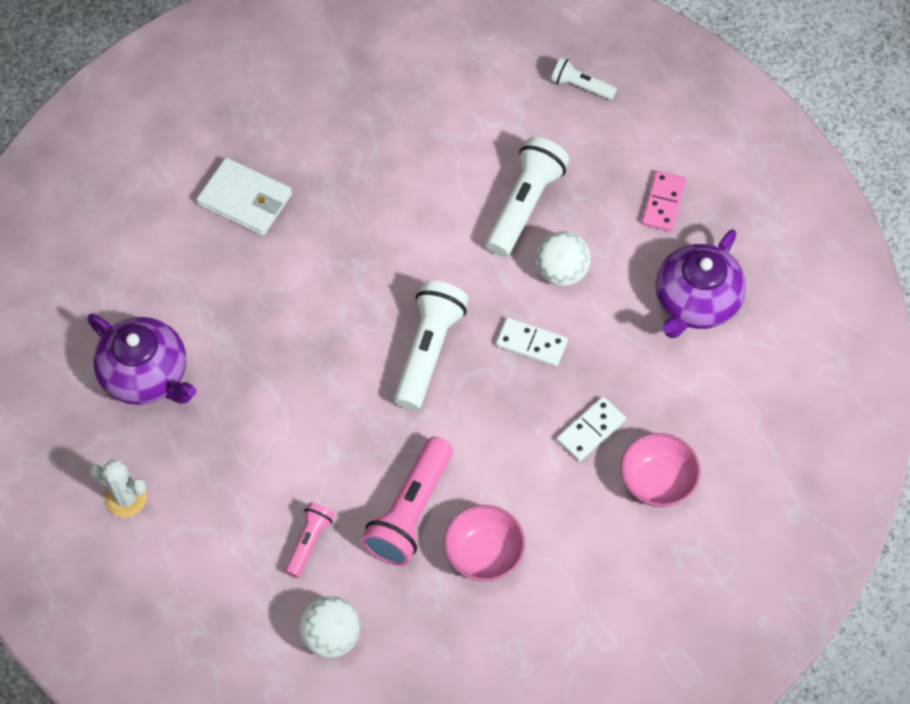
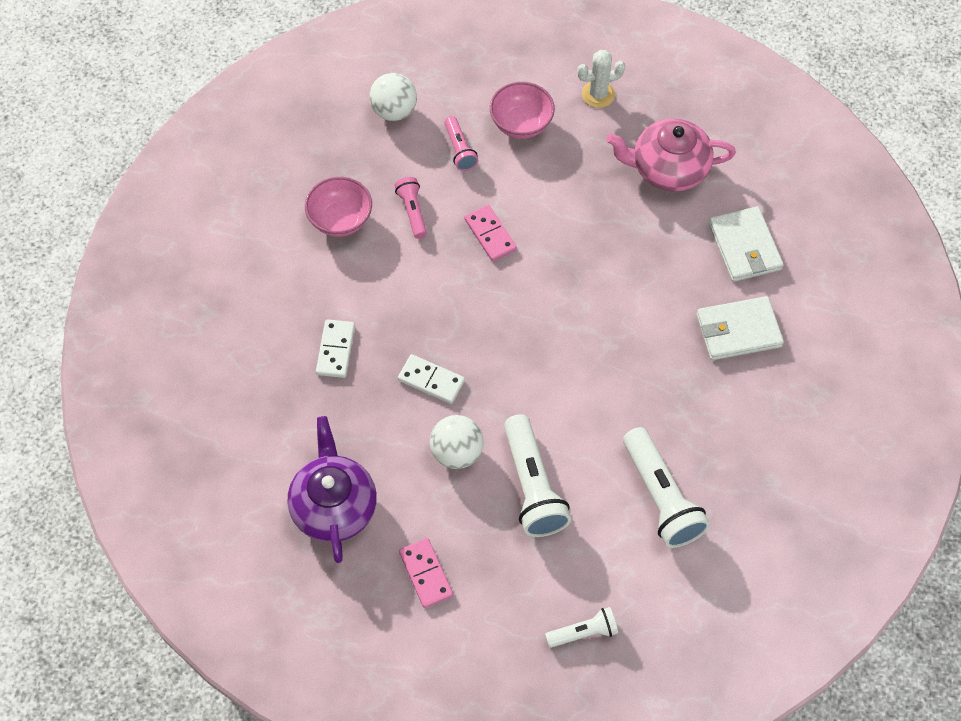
camera: 140 degrees right, 0 degrees up
purple teapot [87,314,197,405] -> pink teapot [606,118,736,191]
pink flashlight [361,437,453,566] -> pink flashlight [394,177,427,238], size x0.55
white flashlight [394,280,469,410] -> white flashlight moved to [623,427,710,548]
white domino [496,317,568,367] -> white domino turned 45 degrees clockwise [398,354,465,404]
pink bowl [621,433,700,507] -> pink bowl moved to [490,82,555,139]
none -> pink domino [464,205,517,261]
none -> white wallet [709,206,784,282]

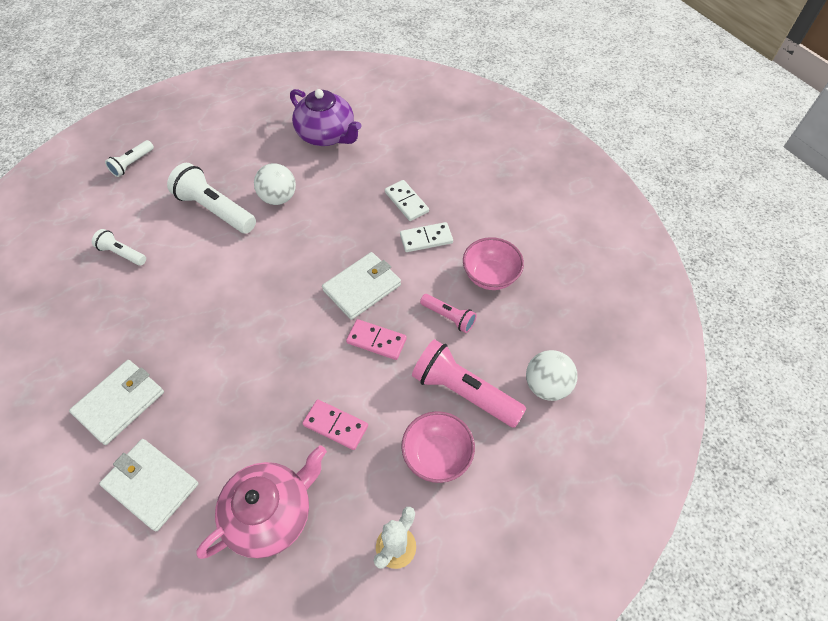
camera: 140 degrees right, 5 degrees down
white domino [398,354,465,404] -> white domino moved to [400,222,453,252]
pink domino [399,538,453,608] -> pink domino moved to [303,399,368,450]
pink flashlight [444,116,478,171] -> pink flashlight [412,339,526,428], size x1.82
white flashlight [623,427,710,548] -> white flashlight [92,229,146,266], size x0.55
none -> white wallet [322,252,401,320]

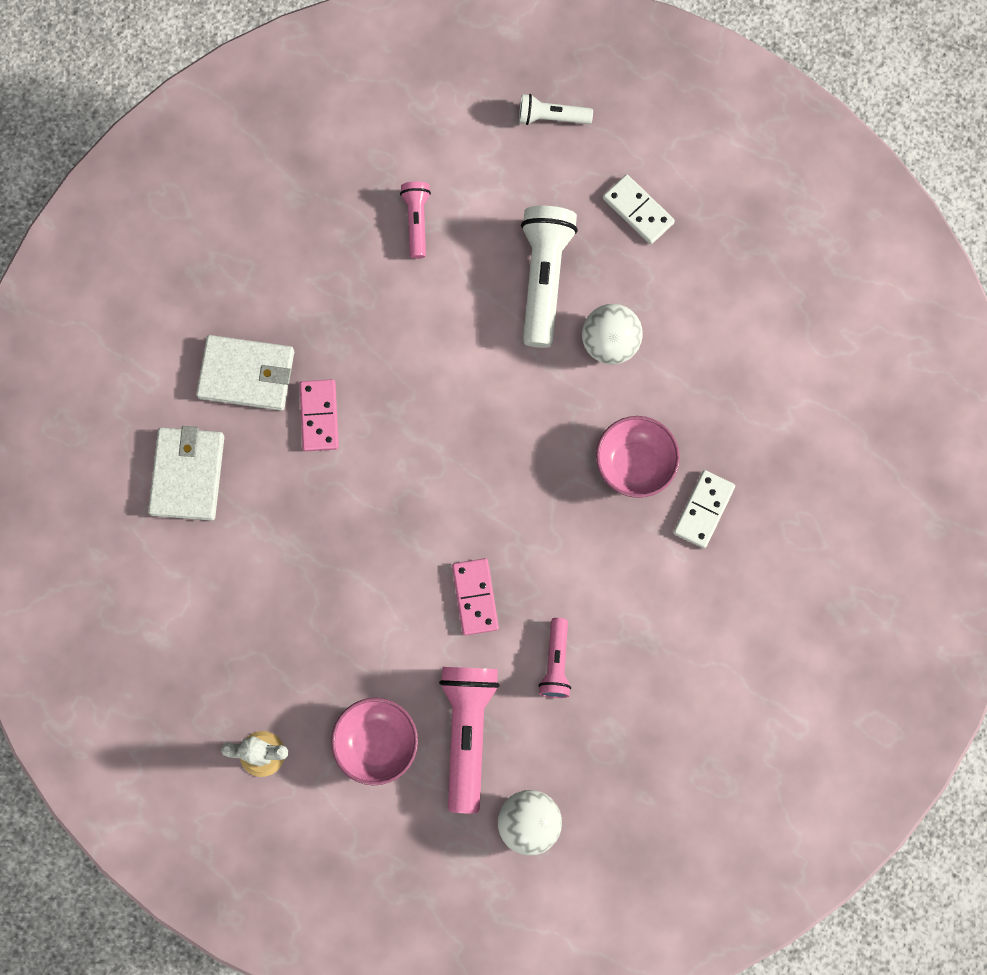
camera: 60 degrees right, 20 degrees up
white flashlight [92,229,146,266] -> pink flashlight [400,181,431,259]
pink teapot [196,445,327,559] -> none
purple teapot [290,89,361,146] -> none
pink domino [303,399,368,450] -> pink domino moved to [300,379,339,451]
white wallet [322,252,401,320] -> none
white domino [400,222,453,252] -> white domino moved to [603,174,675,244]
pink bowl [463,237,524,290] -> pink bowl moved to [596,416,680,498]

